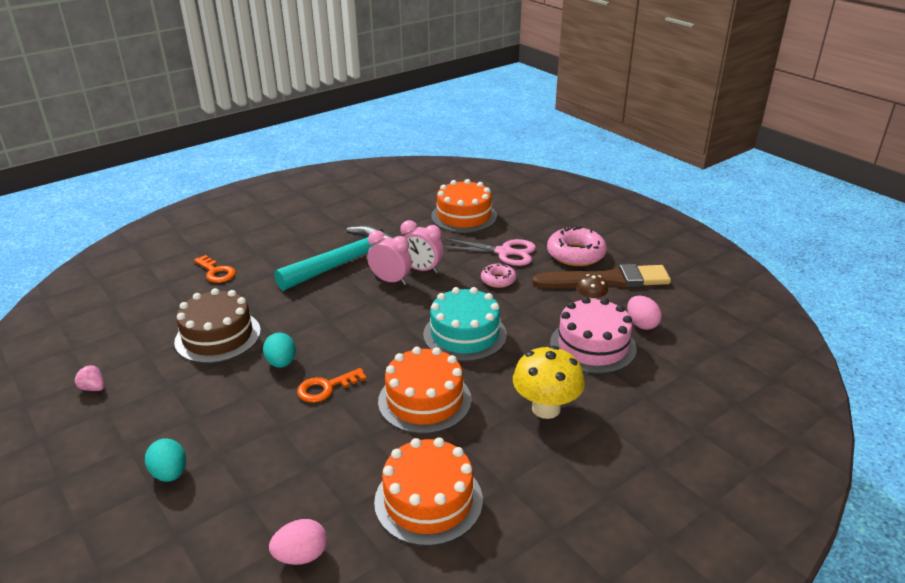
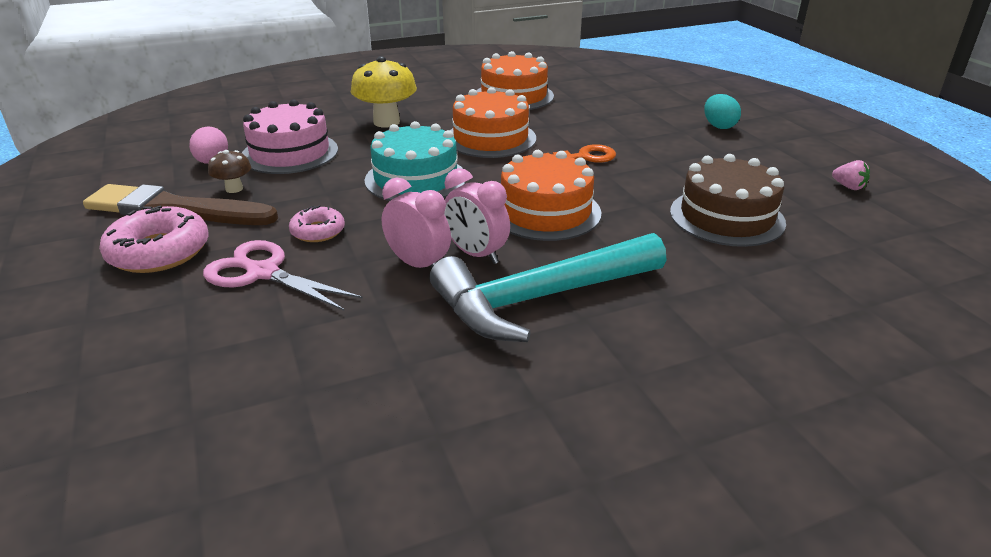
camera: 165 degrees left, 0 degrees up
orange key [194,255,236,283] -> none
turquoise egg [263,333,296,368] -> none
pink egg [269,519,327,565] -> none
orange cake [431,179,497,233] -> orange cake moved to [501,150,602,241]

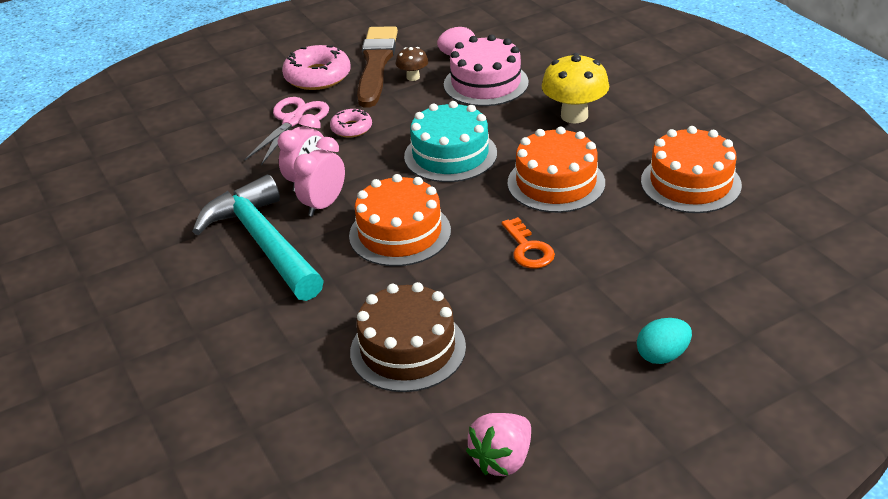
camera: 85 degrees right, 5 degrees up
pink strawberry [832,160,870,190] -> pink strawberry [466,413,531,476], size x1.71

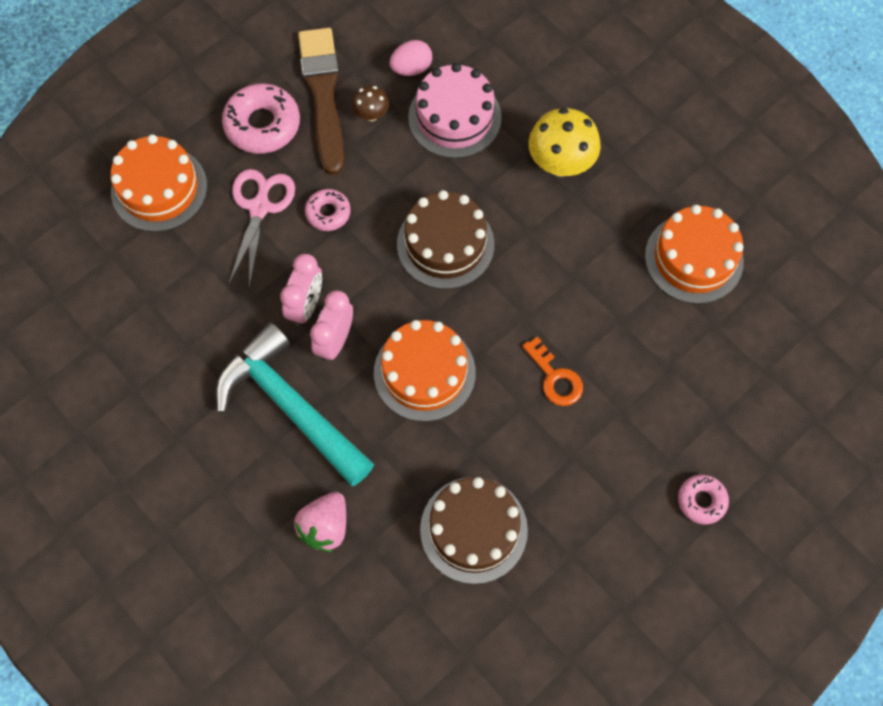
camera: 15 degrees left, 30 degrees up
turquoise cake [404,101,497,182] -> brown cake [397,190,494,289]
pink strawberry [466,413,531,476] -> pink strawberry moved to [294,492,346,552]
orange cake [507,126,605,213] -> orange cake moved to [111,134,207,232]
turquoise egg [637,318,692,364] -> pink donut [678,475,729,524]

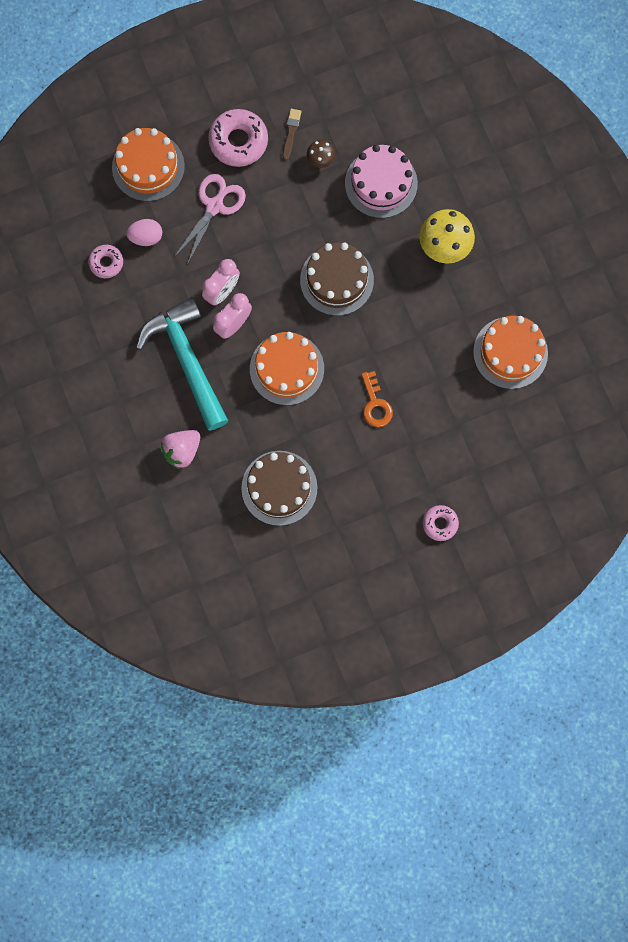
camera: 20 degrees right, 10 degrees up
brown brush [298,28,344,175] -> brown brush [283,109,301,160], size x0.42
pink donut [305,189,351,231] -> pink donut moved to [88,245,123,278]
pink egg [390,40,432,76] -> pink egg moved to [126,219,162,246]

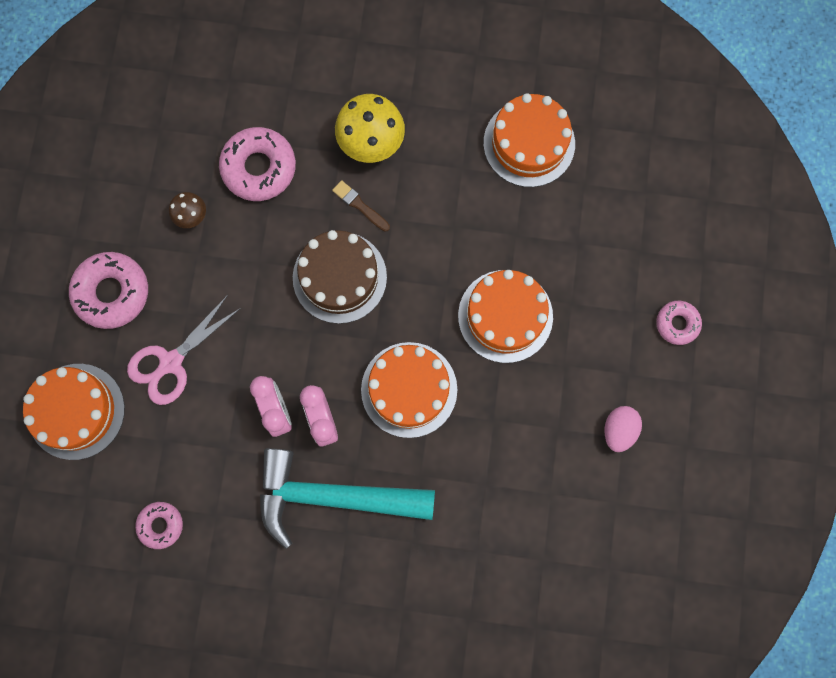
camera: 60 degrees left, 0 degrees up
pink egg [126,219,162,246] -> pink egg moved to [604,406,642,452]
pink strawberry [160,430,200,470] -> none
pink scissors [174,174,246,265] -> pink scissors turned 105 degrees counterclockwise [127,295,241,405]
brown cake [241,451,318,526] -> none
brown brush [283,109,301,160] -> brown brush moved to [332,180,390,232]
pink cake [345,145,418,218] -> pink donut [219,127,296,201]
orange key [361,371,393,427] -> orange cake [458,270,553,363]

